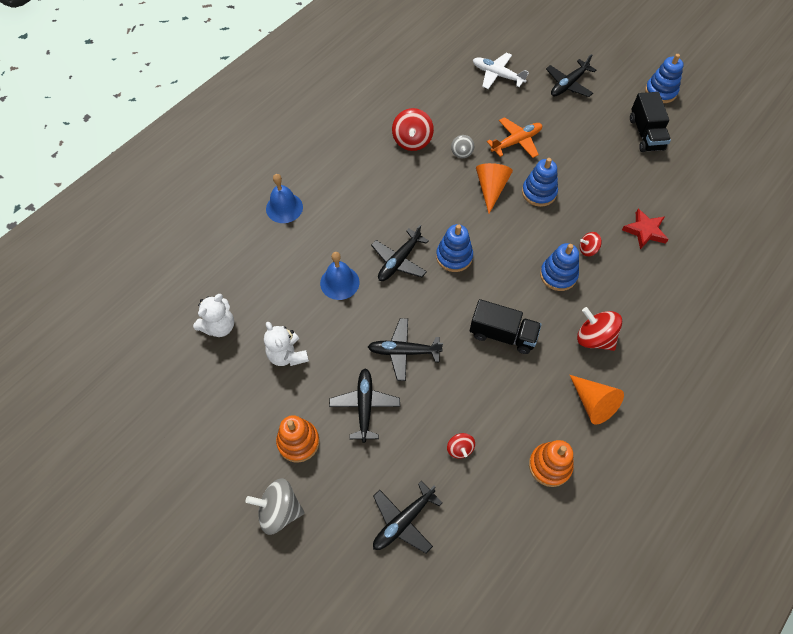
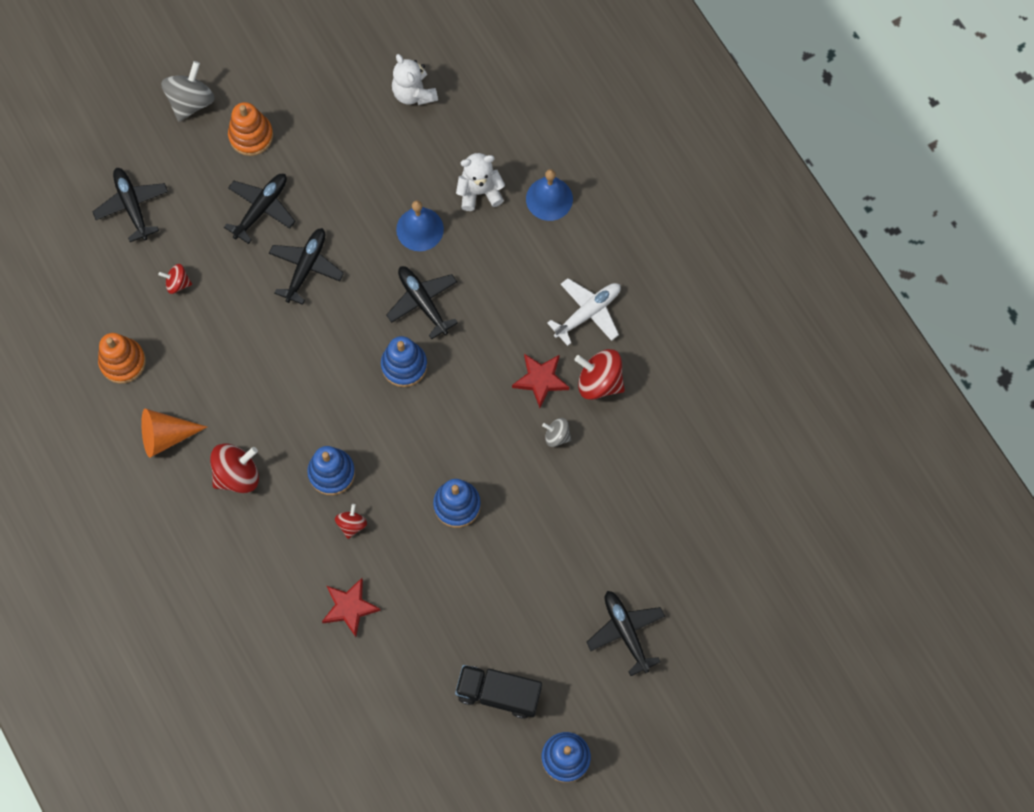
camera: 110 degrees right, 10 degrees up
white teddy bear [264,322,309,366] -> white teddy bear moved to [456,153,505,211]
black plane [329,368,400,443] -> black plane turned 75 degrees counterclockwise [224,174,296,244]
black truck [470,299,542,354] -> none
white plane [473,53,529,89] -> white plane moved to [547,278,621,346]
orange cone [476,163,513,214] -> none
orange plane [487,117,542,158] -> none
none -> red star [512,354,569,408]

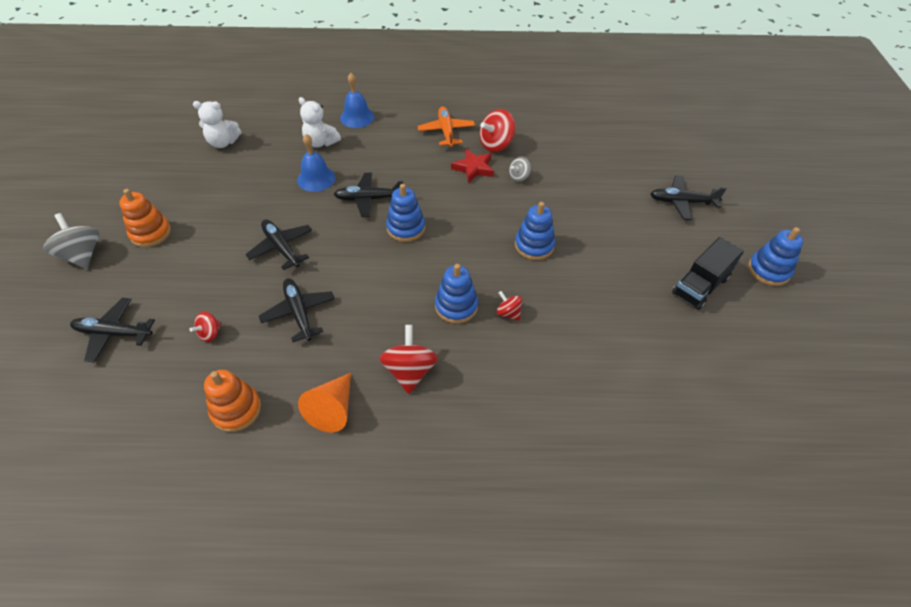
camera: 60 degrees left, 20 degrees down
black plane [224,174,296,244] -> black plane moved to [259,278,335,342]
red star [322,578,381,637] -> none
white teddy bear [456,153,505,211] -> white teddy bear turned 75 degrees counterclockwise [298,97,341,147]
white plane [547,278,621,346] -> orange plane [417,106,475,147]

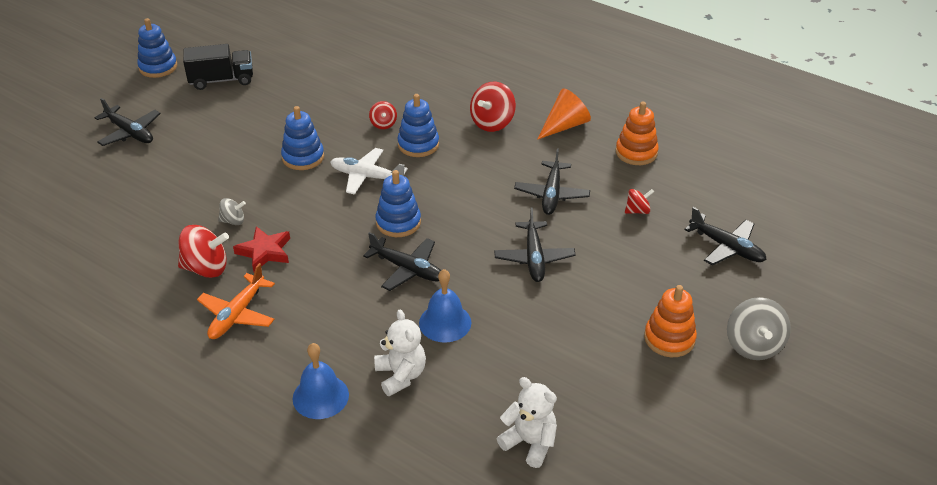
camera: 145 degrees left, 10 degrees down
none -> white plane [330,148,408,195]

